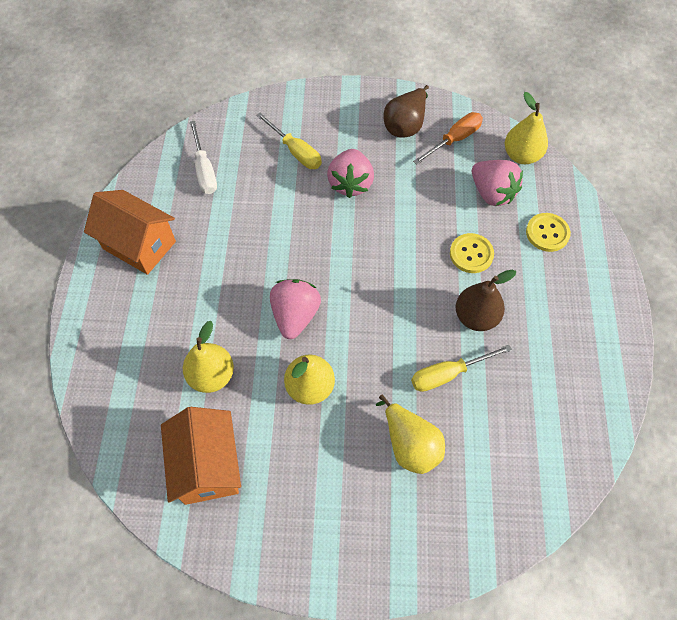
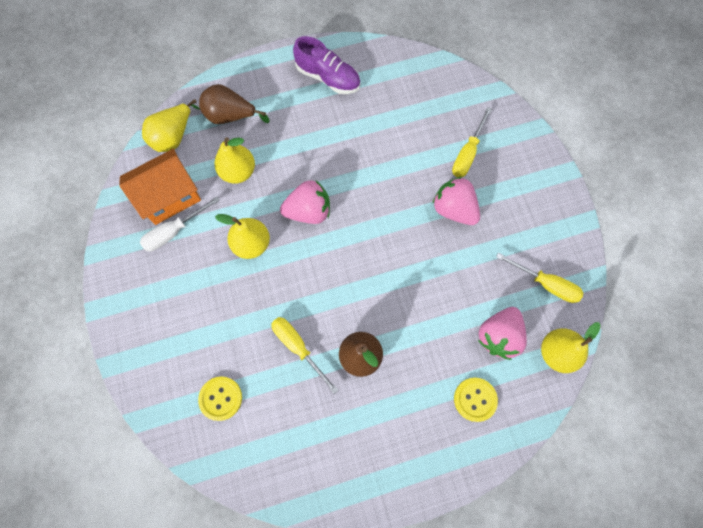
camera: 70 degrees right, 10 degrees up
orange house [84,190,176,275] -> purple shoe [293,36,360,94]
white screwdriver [190,121,217,194] -> white screwdriver moved to [140,197,220,251]
pink strawberry [327,149,374,198] -> pink strawberry turned 60 degrees clockwise [432,177,480,225]
yellow pear [375,395,445,474] -> yellow pear moved to [142,99,200,152]
brown pear [383,85,429,138] -> brown pear moved to [199,84,270,124]
orange screwdriver [413,112,483,165] -> yellow screwdriver [496,253,583,303]
yellow button [450,233,494,273] -> yellow button moved to [198,377,242,421]

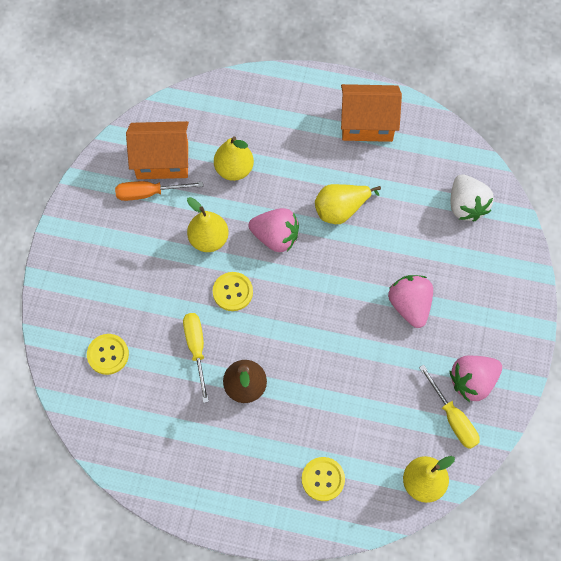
camera: 30 degrees right, 5 degrees down
white screwdriver [140,197,220,251] -> orange screwdriver [115,181,203,201]
yellow pear [142,99,200,152] -> yellow pear moved to [315,184,381,224]
brown pear [199,84,270,124] -> none
purple shoe [293,36,360,94] -> orange house [341,84,402,142]
yellow screwdriver [452,107,492,177] -> none
pink strawberry [478,307,527,360] -> pink strawberry moved to [450,356,502,402]
none -> yellow button [213,272,253,311]
none -> white strawberry [450,174,494,221]

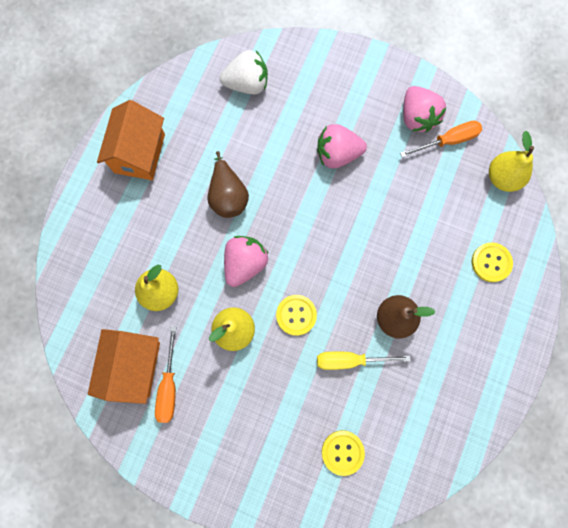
camera: 80 degrees left, 10 degrees up
yellow pear [315,184,381,224] -> brown pear [207,151,249,218]
yellow screwdriver [419,365,480,449] -> orange screwdriver [400,121,482,158]

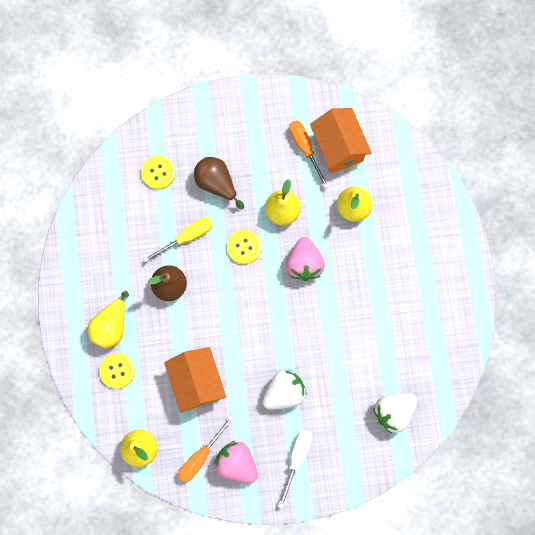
camera: 150 degrees right, 0 degrees up
orange house [97,100,165,180] -> orange house moved to [164,347,226,413]
brown pear [207,151,249,218] -> brown pear moved to [194,157,244,209]
pink strawberry [317,124,367,168] -> white strawberry [262,370,307,409]
none -> yellow pear [88,290,129,348]
none -> white screwdriver [278,430,312,508]

